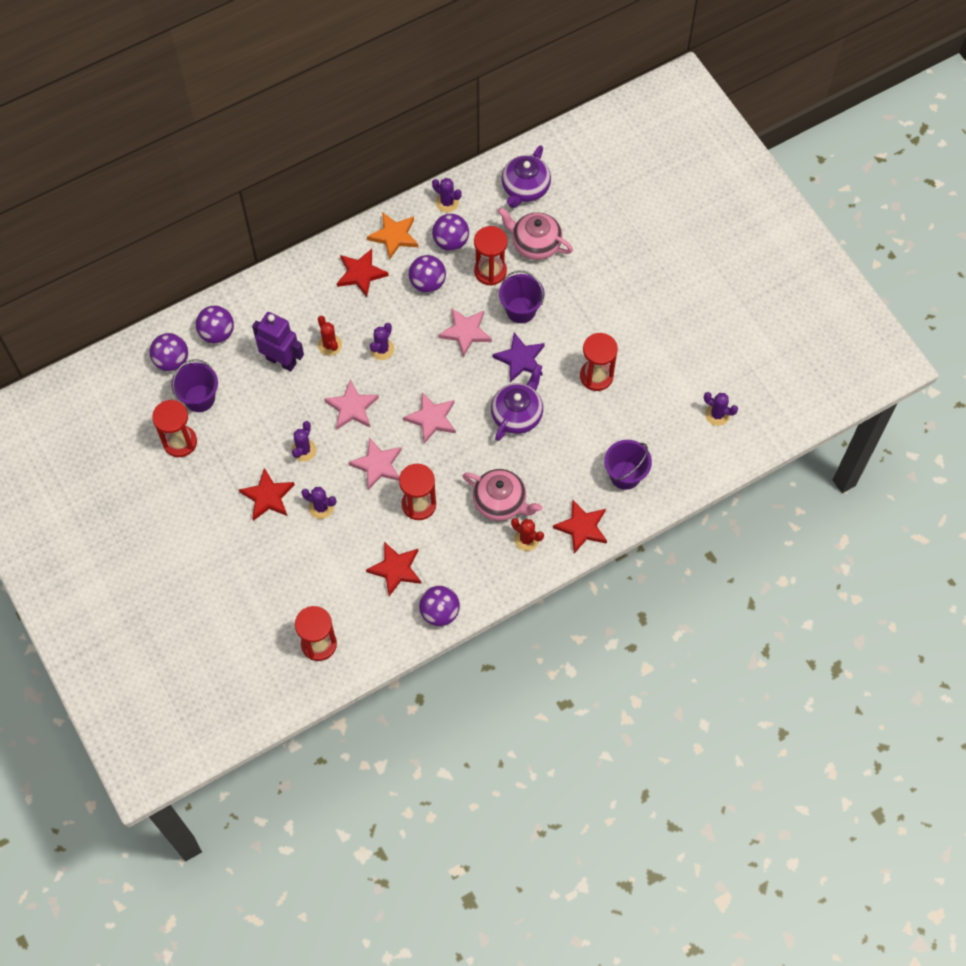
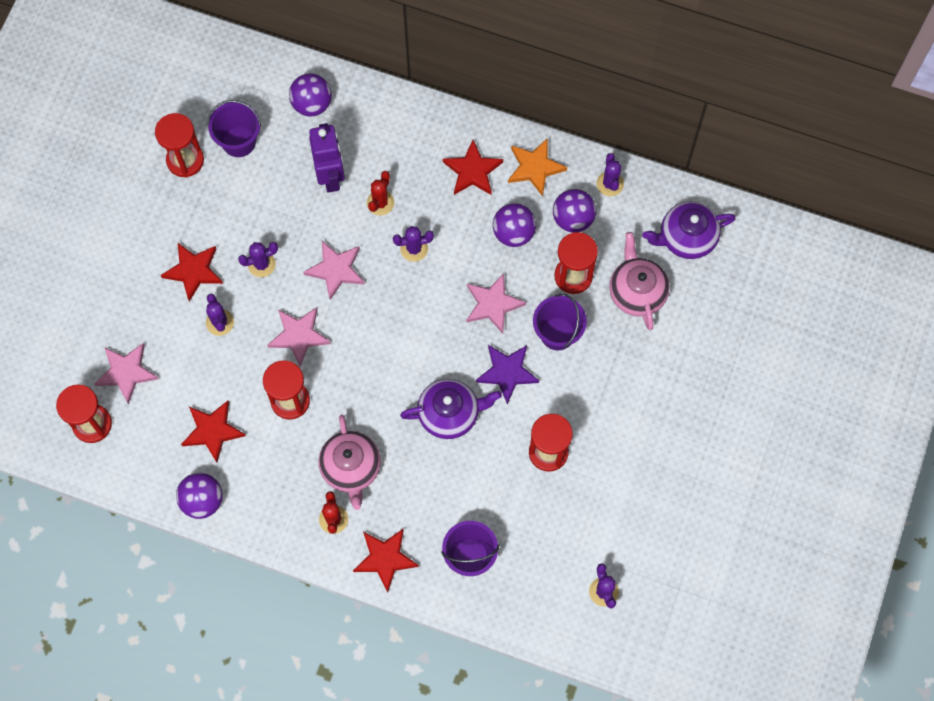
camera: 50 degrees right, 5 degrees up
purple ball [150,333,188,371] -> none
pink star [403,392,456,444] -> pink star moved to [94,343,158,404]

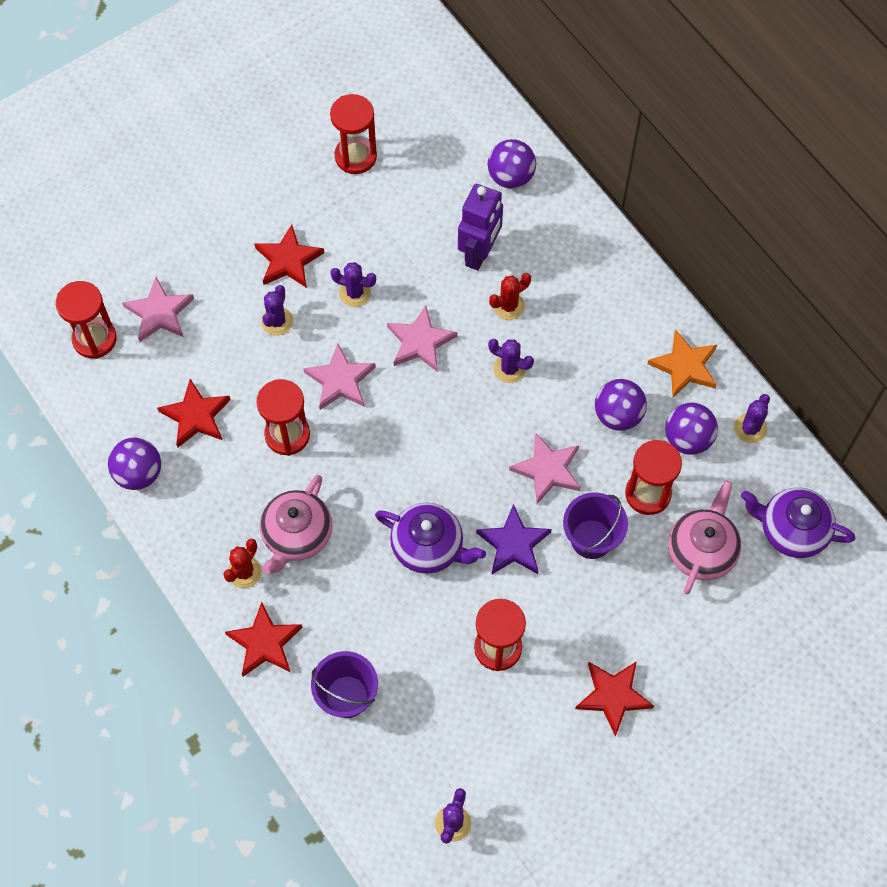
camera: 35 degrees right, 5 degrees down
purple bucket [208,100,261,157] -> none
red star [443,140,503,195] -> red star moved to [575,661,654,737]

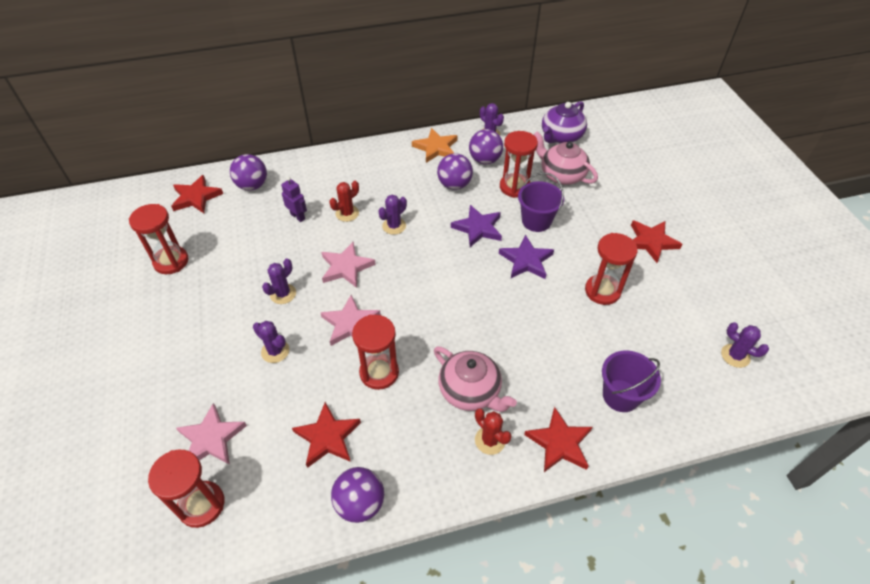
camera: 70 degrees left, 15 degrees down
red star [254,225,324,288] -> red star moved to [171,175,223,213]
purple teapot [375,503,486,574] -> none
purple robot [458,184,503,270] -> purple robot [281,177,307,222], size x0.57
red cactus [489,273,531,320] -> red cactus turned 60 degrees clockwise [330,181,359,222]
pink star [509,433,581,504] -> purple star [451,205,502,247]

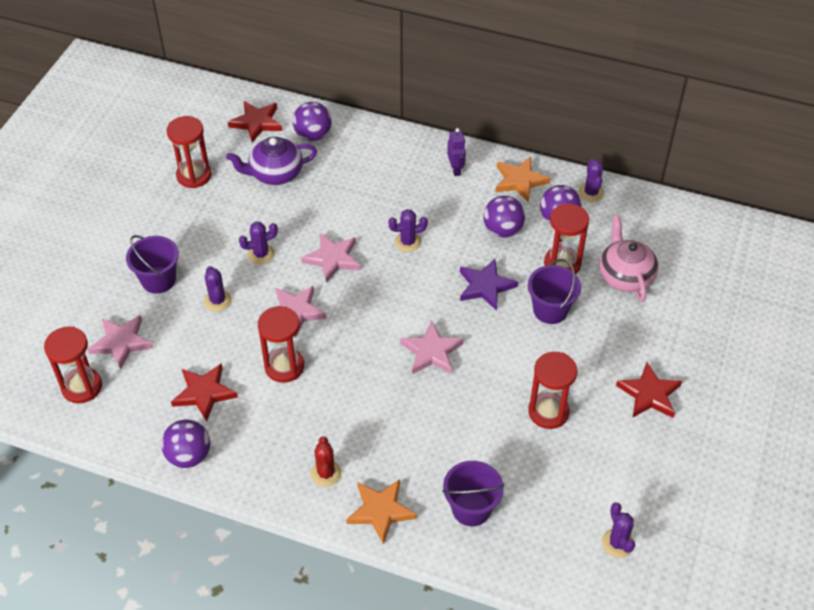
camera: 35 degrees right, 0 degrees up
purple robot [281,177,307,222] -> purple robot moved to [447,128,466,176]
red cactus [330,181,359,222] -> none
pink teapot [434,346,517,412] -> none
purple star [499,235,554,279] -> none
red star [524,407,593,472] -> orange star [346,479,417,544]
purple teapot [542,101,587,144] -> purple teapot moved to [226,137,317,185]
none -> purple bucket [126,235,179,294]
none -> pink star [400,321,464,374]

